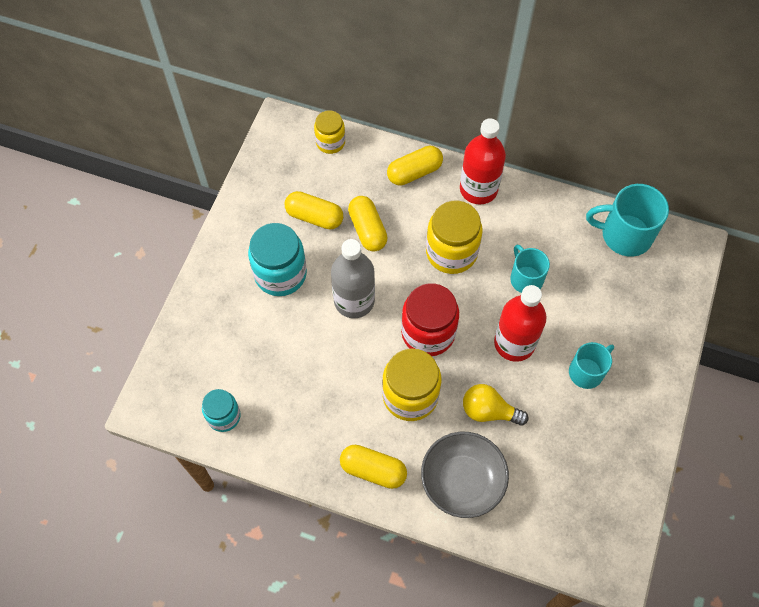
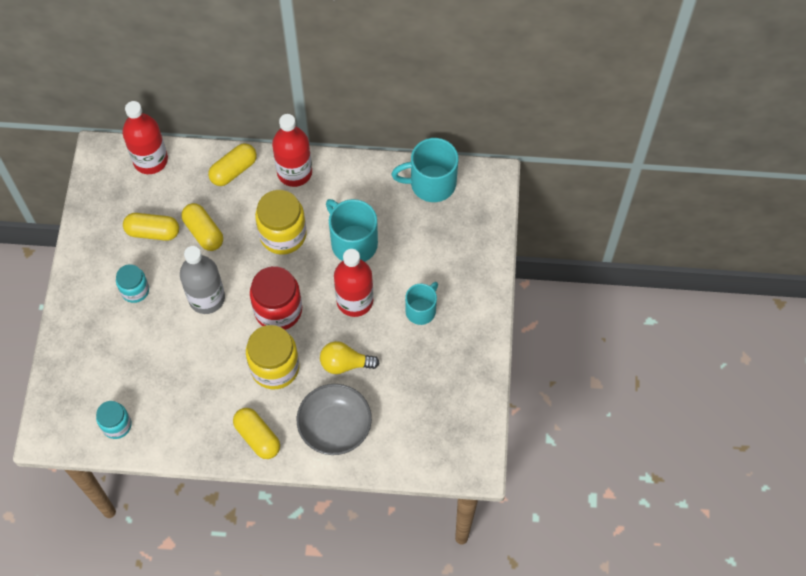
camera: 15 degrees left, 0 degrees up
turquoise jar [248,223,307,296] -> turquoise jar [116,264,149,303], size x0.60
yellow jar [314,110,345,154] -> red bottle [122,101,168,174]
yellow capsule [340,445,407,489] -> yellow capsule turned 45 degrees clockwise [233,408,280,459]
turquoise mug [510,244,550,293] -> turquoise mug [326,199,378,262], size x1.56

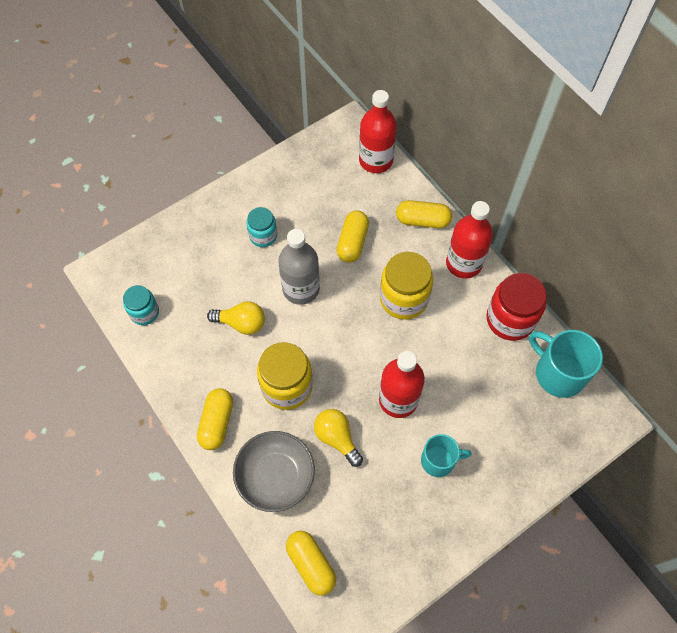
camera: 50 degrees right, 0 degrees up
yellow capsule [123,213,179,241] -> yellow capsule moved to [286,531,336,596]
red jar [250,266,302,330] -> red jar moved to [487,273,547,341]
turquoise mug [326,199,378,262] -> none
none -> yellow light bulb [207,301,265,335]

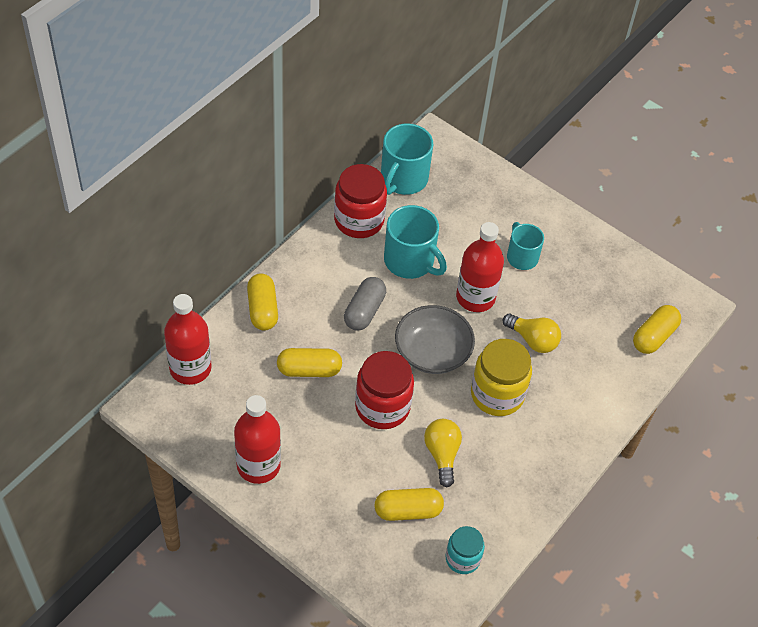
camera: 110 degrees left, 10 degrees down
yellow capsule [197,388,233,450] -> yellow capsule moved to [375,488,444,521]
grey bowl [233,431,315,512] -> grey bowl moved to [395,305,475,374]
turquoise jar [247,207,277,247] -> none
grey bottle [278,229,320,305] -> red jar [355,351,414,429]
yellow light bulb [314,409,363,467] -> yellow light bulb turned 90 degrees counterclockwise [503,314,561,353]
yellow jar [380,252,433,320] -> grey capsule [344,277,386,330]
red bottle [446,201,493,279] -> red bottle moved to [234,395,281,484]
none -> turquoise mug [384,205,447,279]

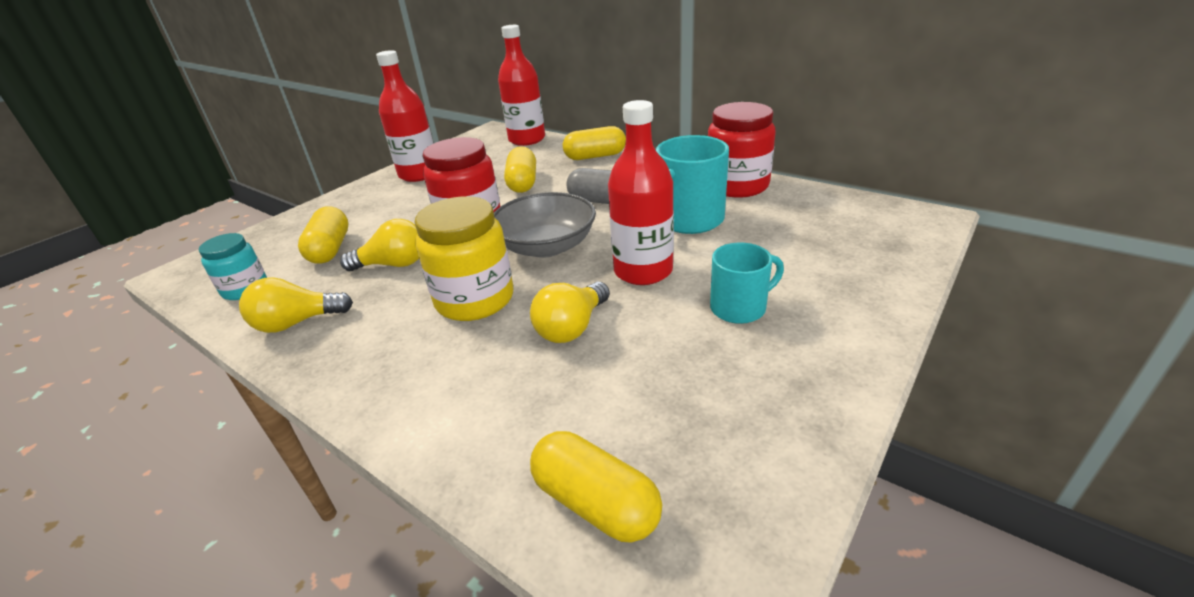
camera: 95 degrees right, 20 degrees down
turquoise mug [381,124,433,195] -> none
none -> yellow light bulb [239,277,353,333]

